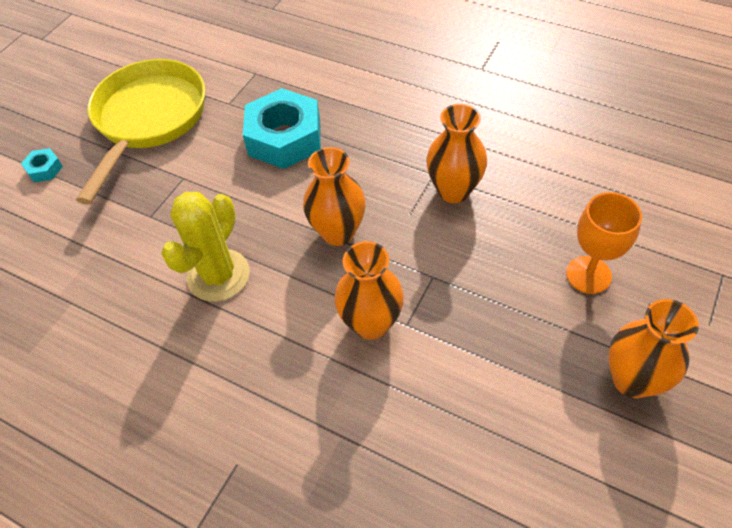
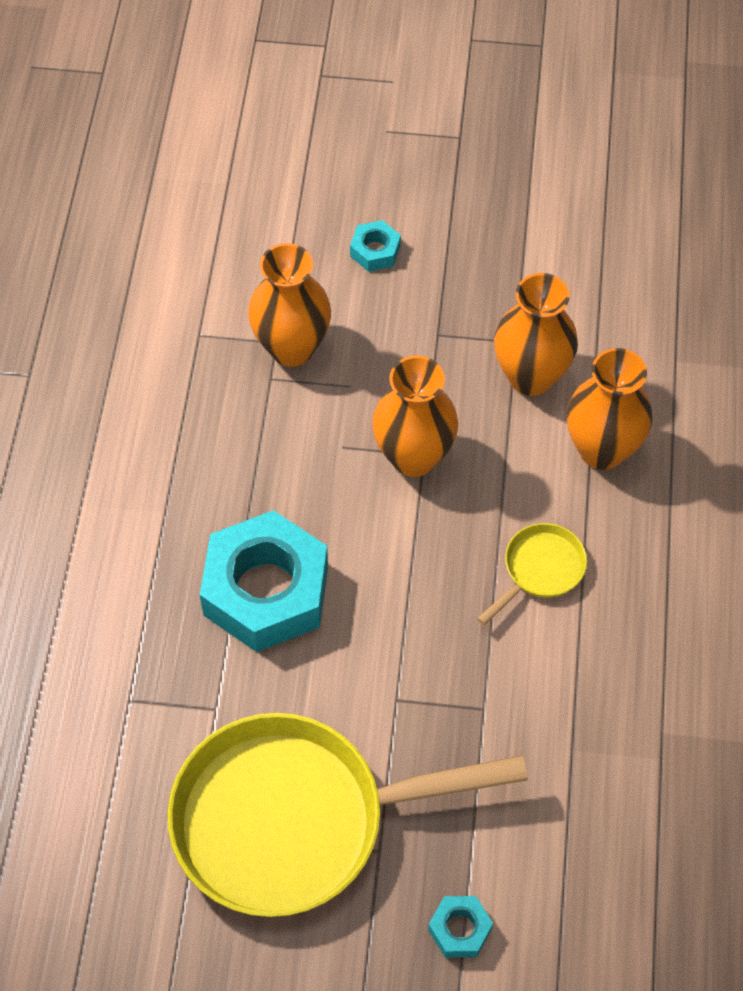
camera: 115 degrees left, 5 degrees up
yellow cactus [161,192,250,302] -> yellow pan [477,523,587,625]
orange goblet [566,192,642,294] -> none
orange vase [608,299,699,398] -> orange vase moved to [567,348,653,470]
none -> turquoise nut [350,220,401,272]

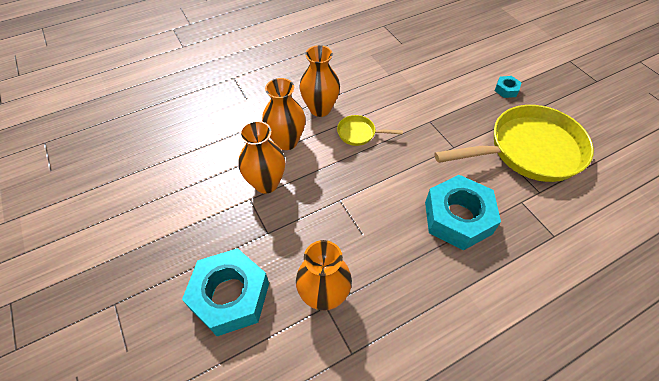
camera: 125 degrees left, 5 degrees down
yellow pan [167,713,528,917] -> yellow pan turned 60 degrees counterclockwise [434,105,594,182]
turquoise nut [350,220,401,272] -> turquoise nut [182,248,269,336], size x2.32
orange vase [372,355,458,477] -> orange vase moved to [300,45,340,117]

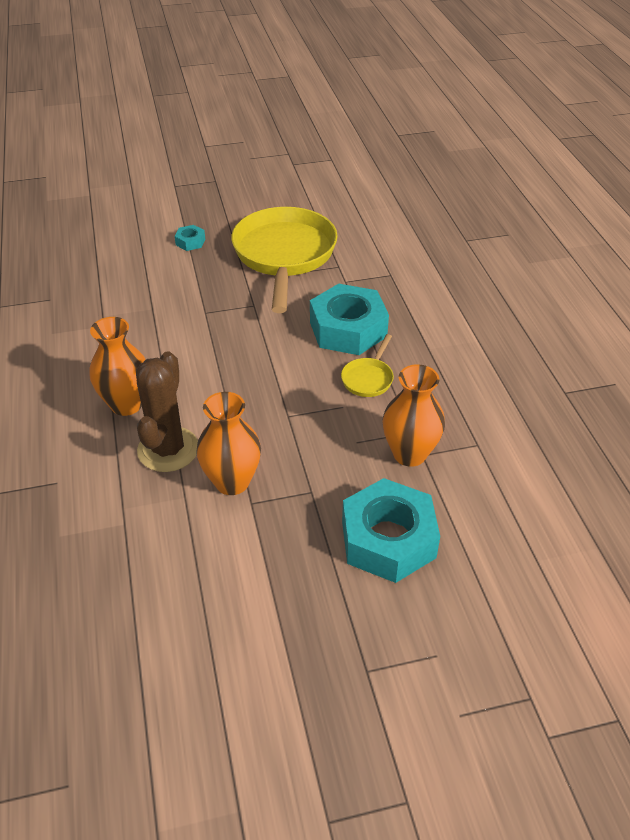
camera: 75 degrees left, 10 degrees down
orange vase [262,78,306,150] -> brown cactus [136,351,198,472]
yellow pan [337,115,403,146] -> yellow pan moved to [341,334,394,397]

